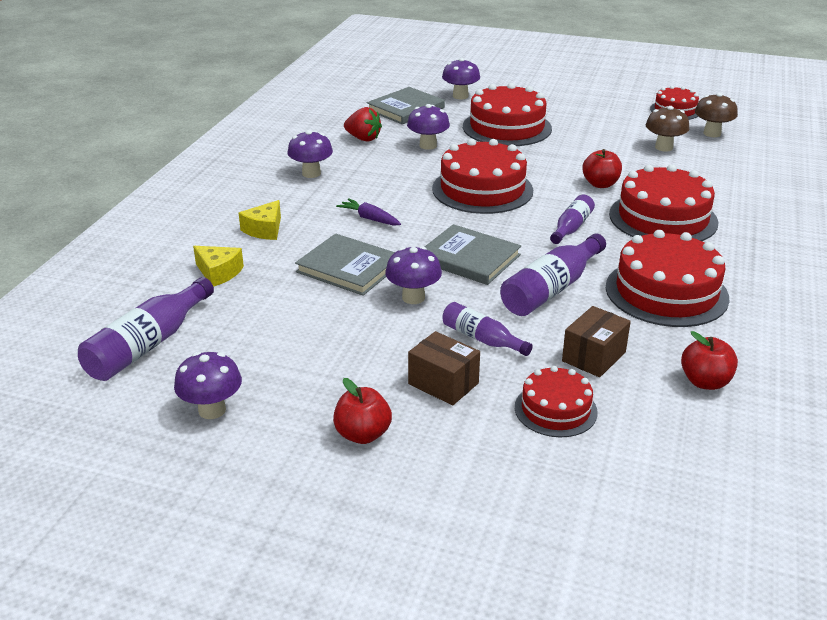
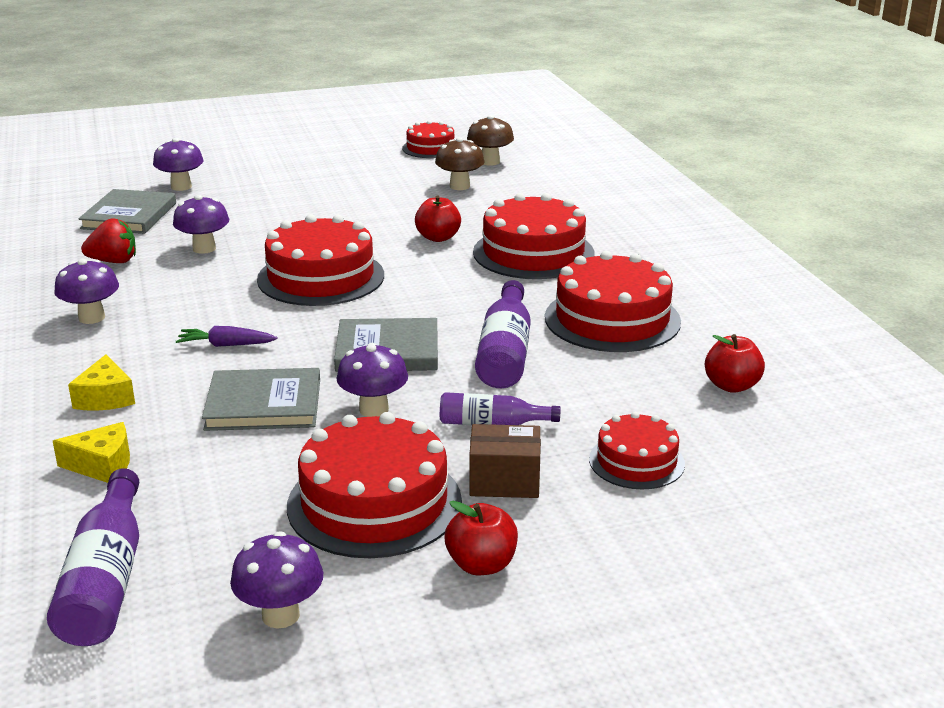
camera: 35 degrees left, 5 degrees down
red cake [463,83,552,146] -> red cake moved to [287,412,462,558]
purple bottle [550,195,595,244] -> none
brown box [562,306,631,377] -> none

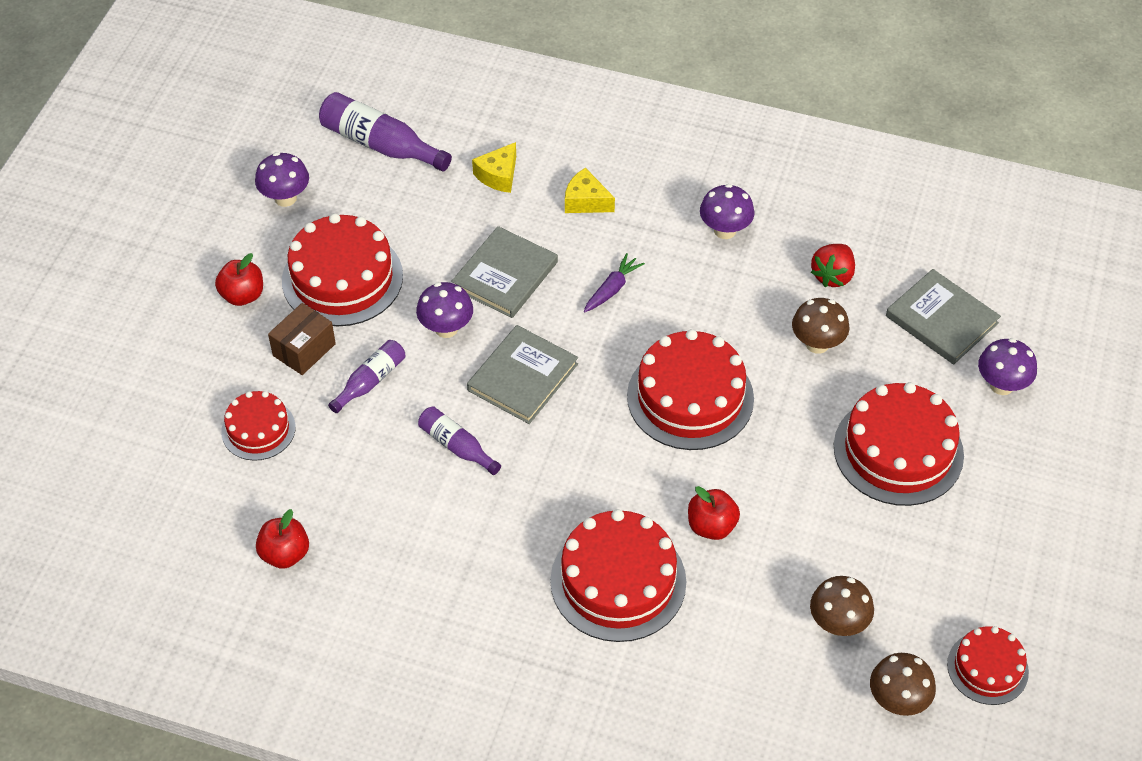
camera: 125 degrees right, 25 degrees up
purple mushroom [173,195,229,254] -> brown mushroom [792,298,849,354]
purple bottle [475,280,531,388] -> purple bottle [418,406,501,475], size x0.61
red cake [545,251,681,352] -> red cake moved to [834,382,964,506]

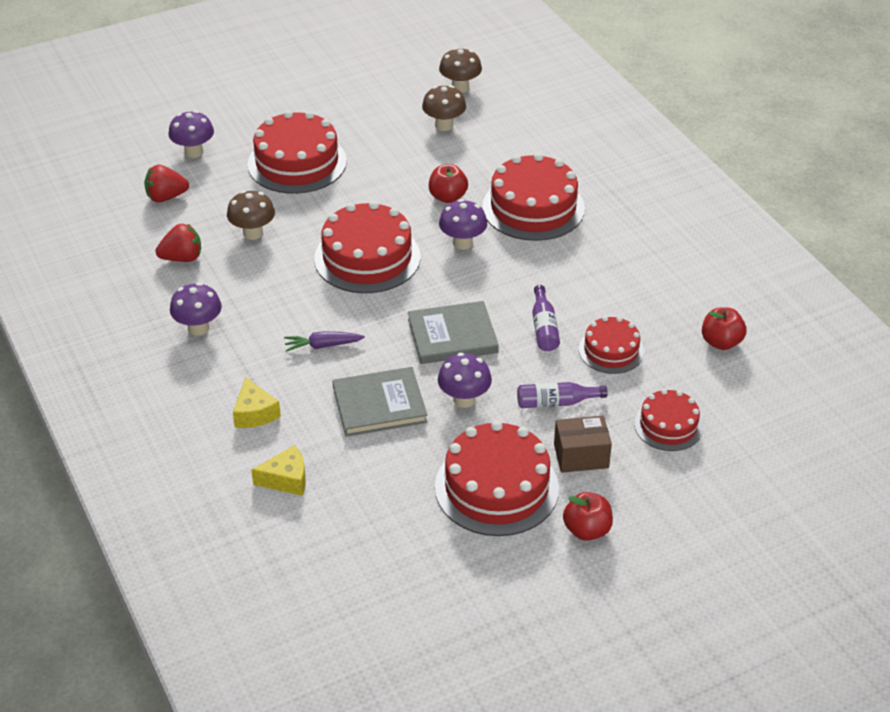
camera: 135 degrees left, 10 degrees down
purple mushroom [255,152,309,207] -> purple mushroom moved to [439,199,487,250]
purple bottle [319,92,452,171] -> none
grey book [886,269,1001,364] -> red strawberry [144,165,189,203]
red cake [947,626,1029,705] -> red cake moved to [579,316,644,374]

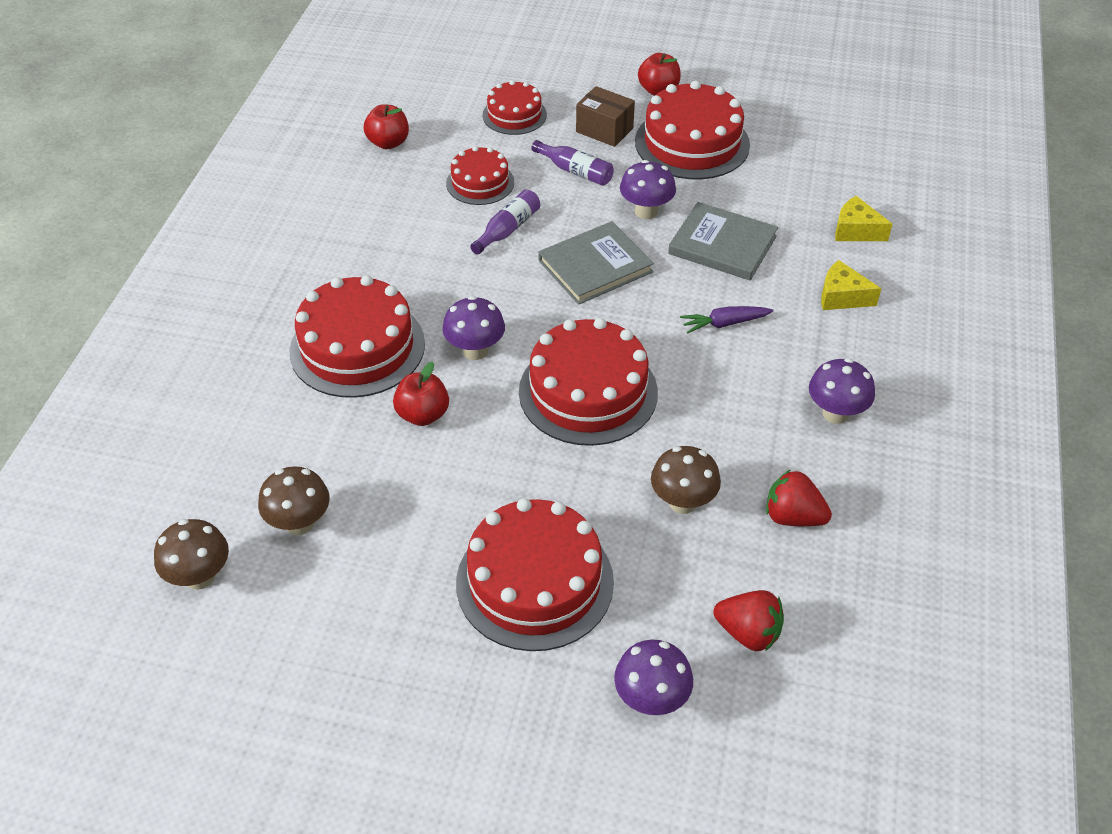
camera: 140 degrees left, 5 degrees up
yellow cheese [233,377,281,428] -> yellow cheese turned 90 degrees counterclockwise [821,260,881,310]
purple carrot [284,331,365,352] -> purple carrot turned 135 degrees clockwise [680,306,773,334]
grey book [408,301,499,364] -> grey book turned 60 degrees counterclockwise [538,221,654,305]

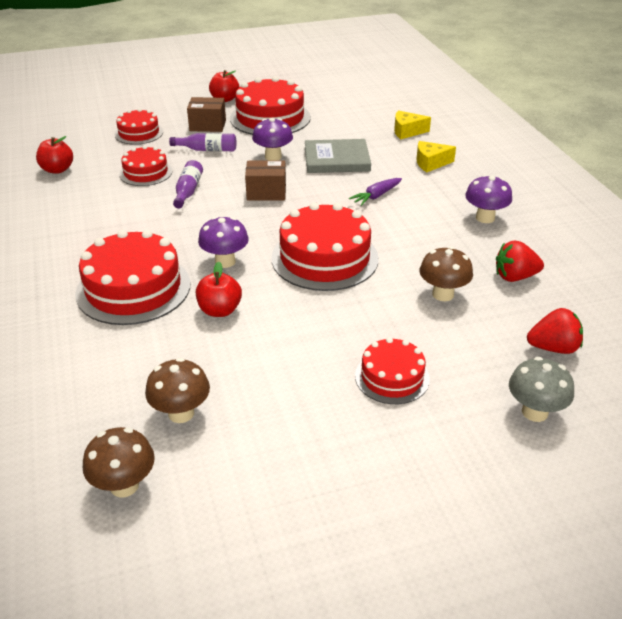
camera: 30 degrees left, 10 degrees down
red cake [456,498,614,651] -> red cake [355,337,430,404], size x0.57
grey book [538,221,654,305] -> brown box [245,161,286,201]
purple mushroom [614,640,693,715] -> grey mushroom [509,357,574,422]

